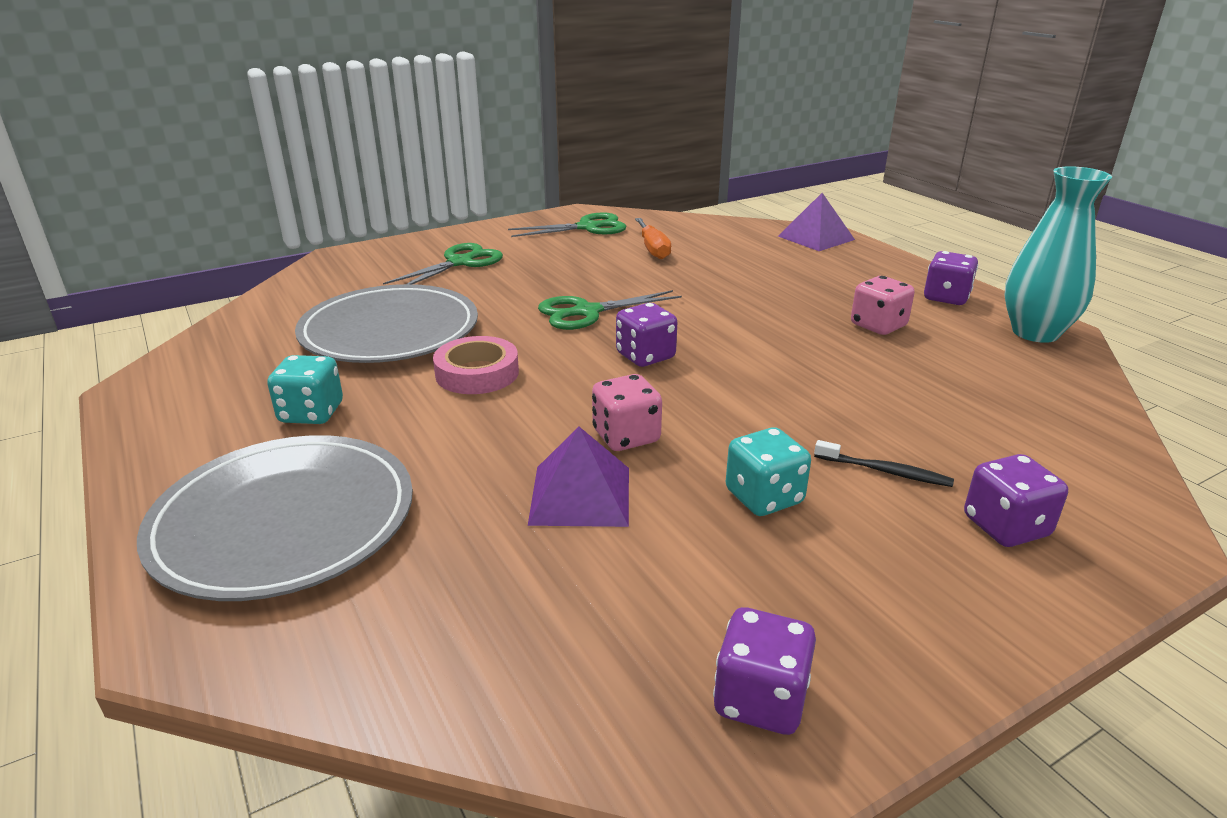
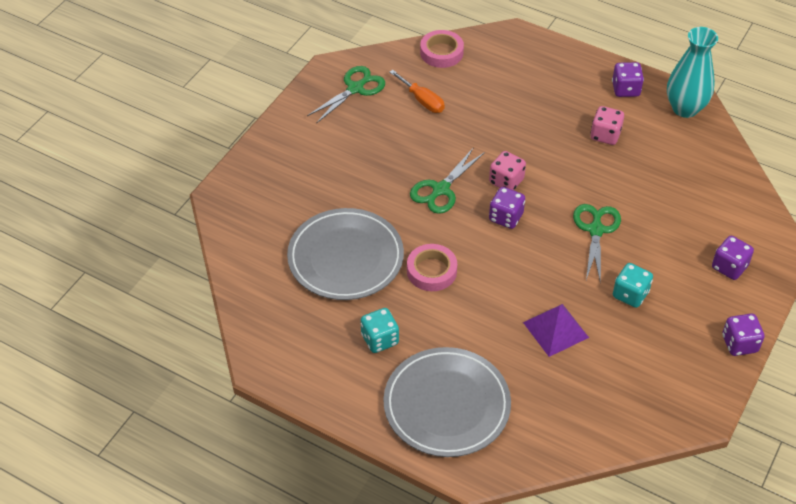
camera: 30 degrees left, 20 degrees up
green scissors [383,243,503,285] -> green scissors moved to [573,204,621,284]
pink dice [592,374,662,451] -> pink dice moved to [489,151,526,190]
purple dice [713,607,816,735] -> purple dice moved to [722,314,765,356]
purple pyramid [778,193,855,251] -> none
black toothbrush [814,440,954,487] -> none
none -> pink tape [420,30,464,68]

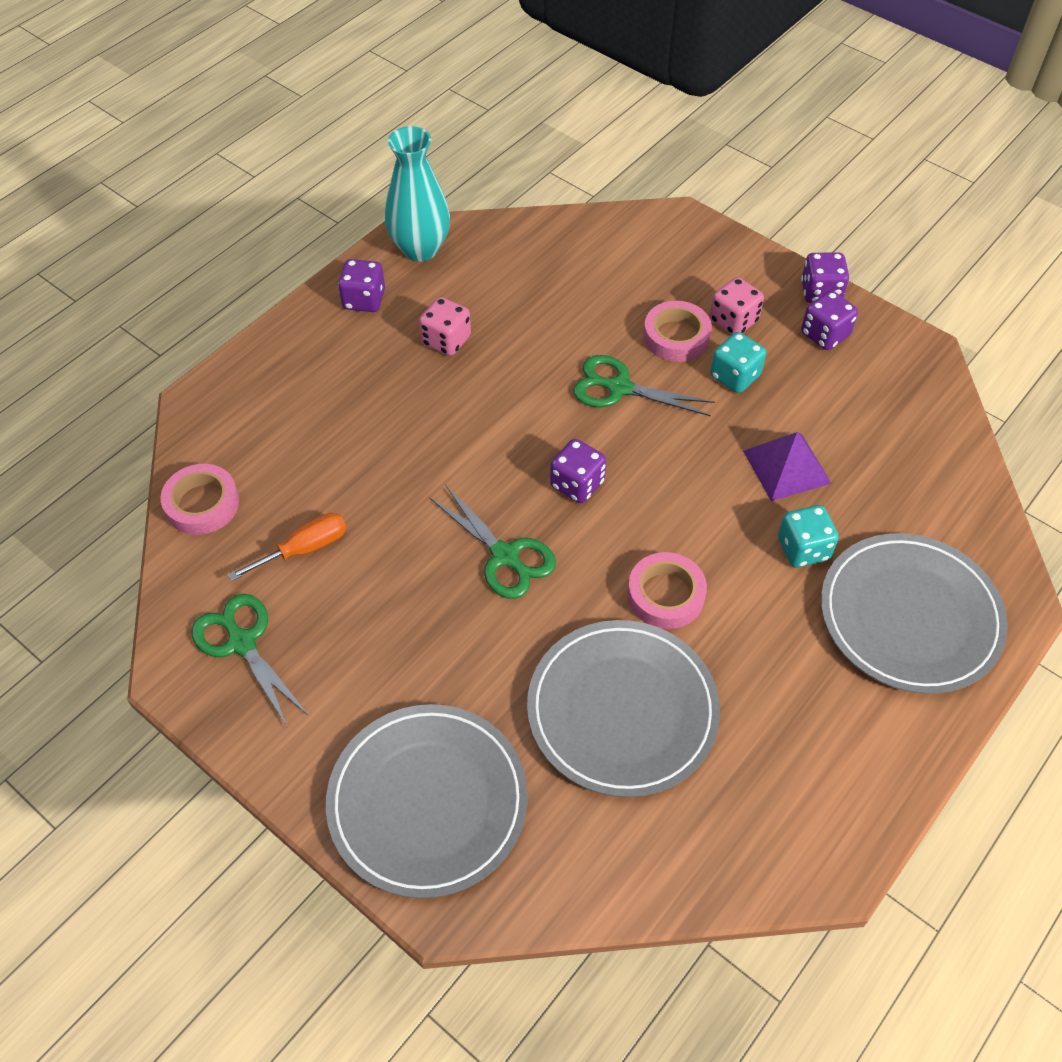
camera: 80 degrees left, 5 degrees up
turquoise dice [361,308,399,353] -> turquoise dice moved to [778,505,839,567]
pink dice [489,151,526,190] -> pink dice moved to [710,277,764,335]
purple dice [712,236,754,280] -> purple dice moved to [801,291,858,350]
none -> grey plate [326,704,528,898]
none -> pink tape [643,301,712,362]

